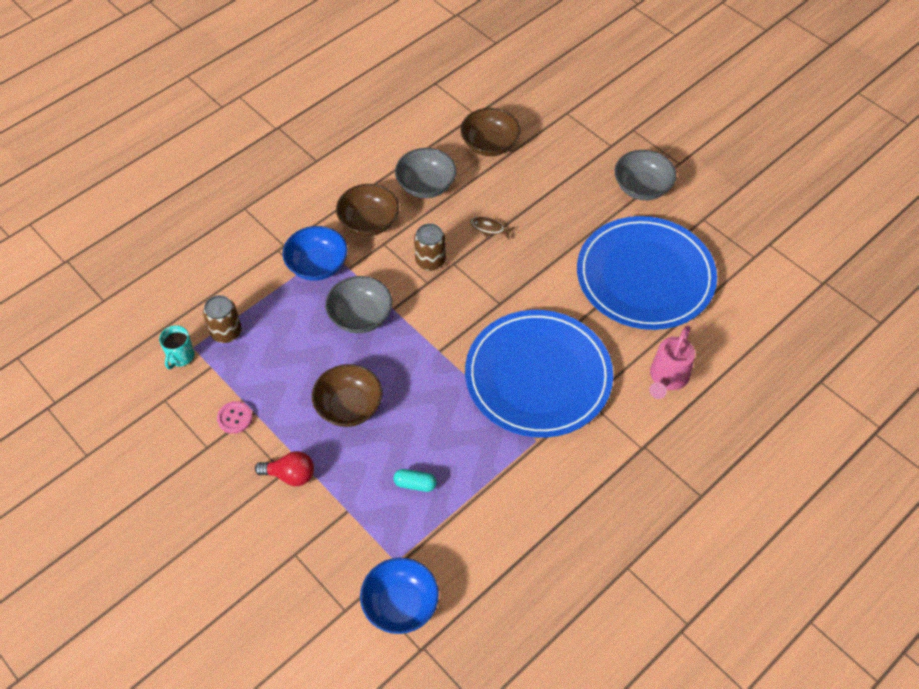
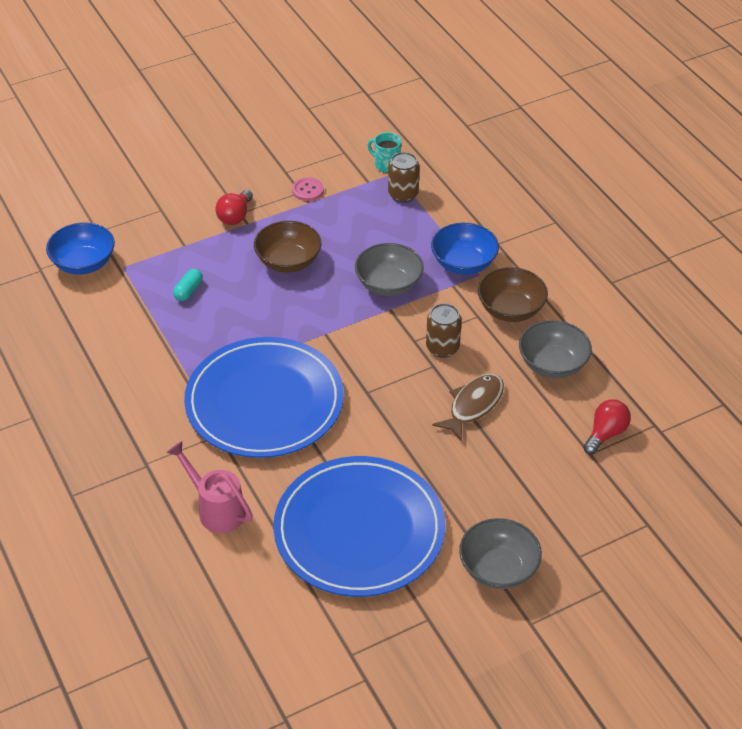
camera: 105 degrees right, 10 degrees down
brown bowl [460,108,520,156] -> red light bulb [583,399,631,454]
brown fish [470,217,515,239] -> brown fish [432,374,504,442], size x1.77

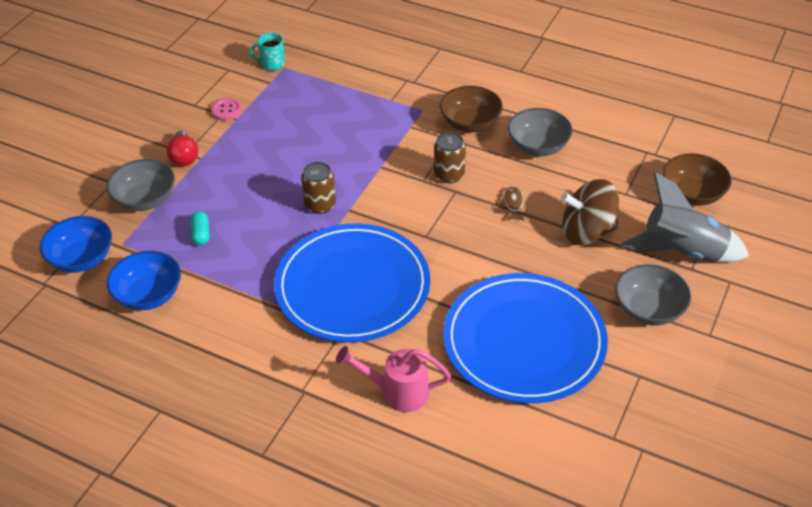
camera: 35 degrees left, 0 degrees up
brown bowl [254,221,322,273] -> brown bowl moved to [663,153,732,206]
grey bowl [355,243,424,296] -> grey bowl moved to [107,159,175,211]
brown can [388,152,420,203] -> brown can moved to [301,162,336,214]
blue bowl [431,223,499,275] -> blue bowl moved to [107,251,181,310]
brown fish [432,374,504,442] -> brown fish [499,186,525,221], size x0.57
red light bulb [583,399,631,454] -> none
none -> brown spinning top [561,179,619,245]
none -> grey rocket [621,172,749,262]

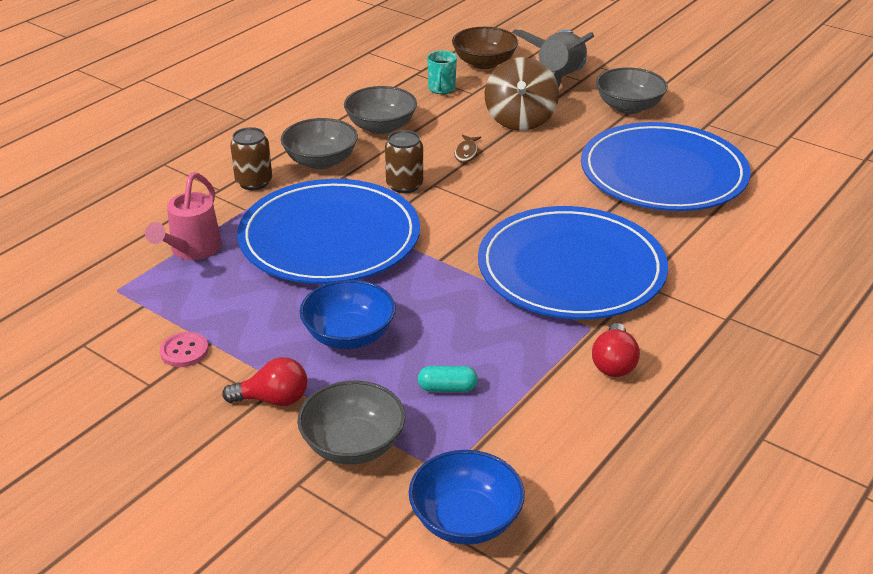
camera: 80 degrees left, 10 degrees down
blue bowl [107,251,181,310] -> blue bowl moved to [299,280,396,349]
turquoise mug [250,33,285,71] -> turquoise mug moved to [427,51,457,94]
brown can [301,162,336,214] -> brown can moved to [230,127,272,190]
pink watering can [336,346,451,412] -> pink watering can moved to [145,172,222,260]
brown bowl [440,86,503,132] -> grey bowl [281,118,358,169]
brown fish [499,186,525,221] -> brown fish turned 90 degrees counterclockwise [454,135,483,163]
none -> blue plate [237,179,420,284]
none -> red light bulb [592,323,640,377]

